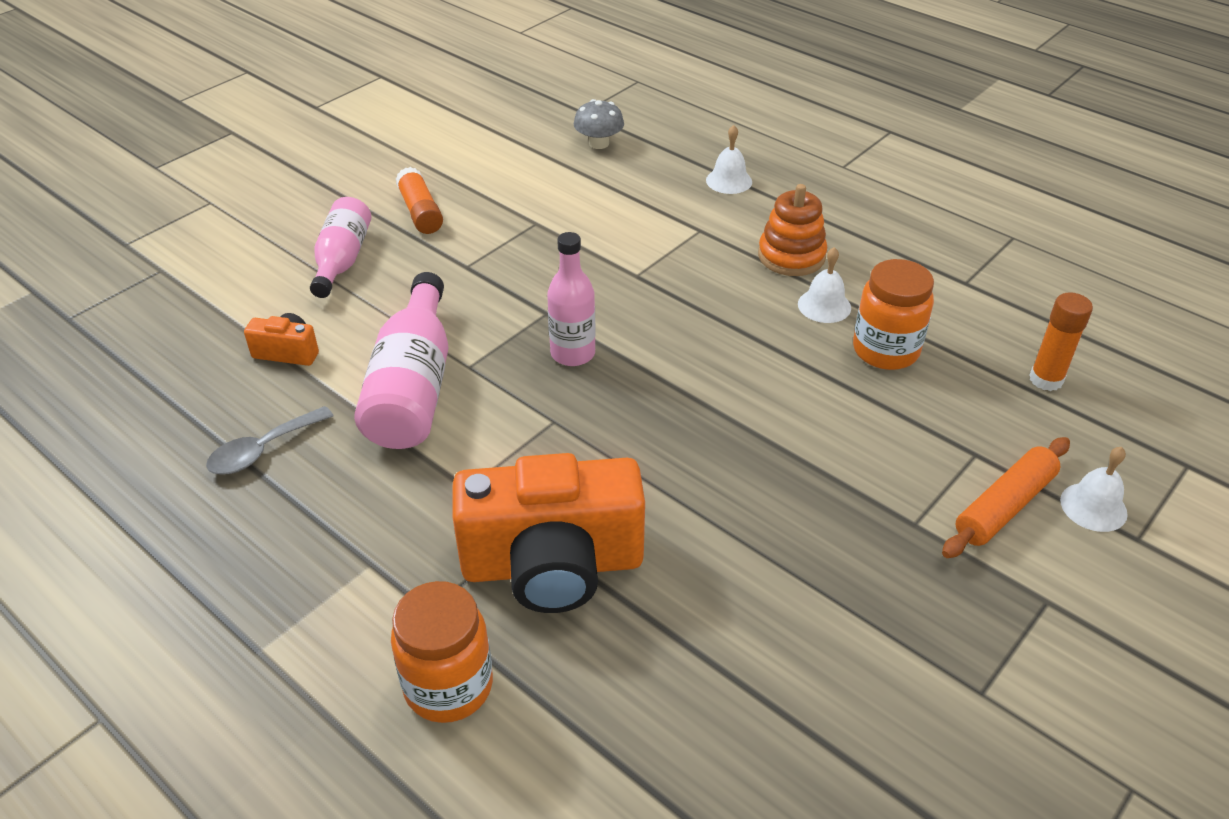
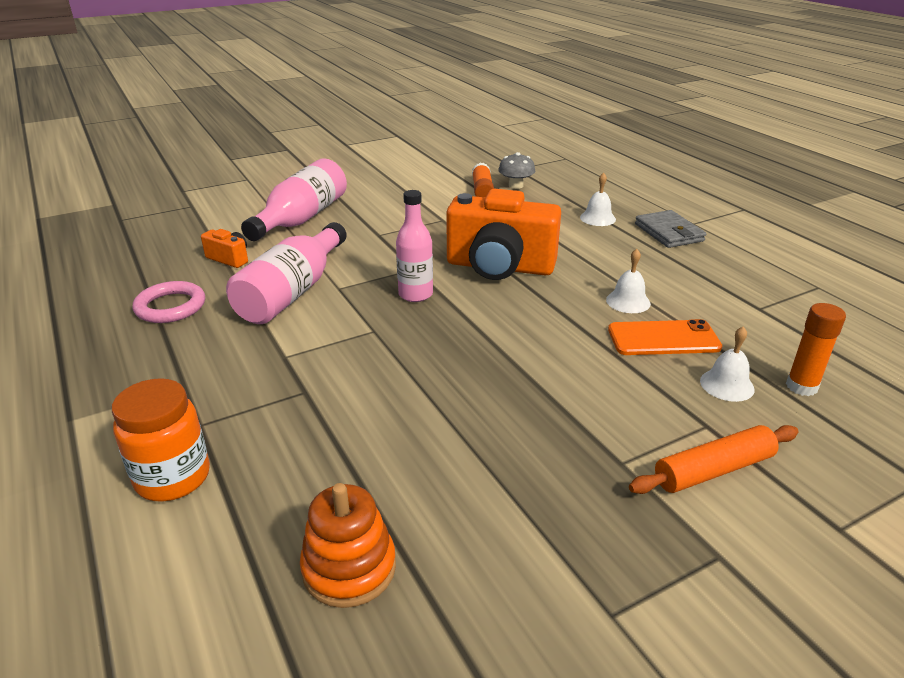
camera: 20 degrees right, 10 degrees down
grey spoon [206,406,333,475] -> pink ring [133,281,205,323]
pink bottle [310,197,371,298] -> pink bottle [241,158,347,241], size x1.52
orange glue stick [395,167,443,234] -> orange glue stick moved to [472,163,494,197]
orange camera [453,453,645,613] -> orange camera moved to [447,189,561,280]
orange stacking toy [758,184,827,276] -> orange stacking toy moved to [300,483,396,608]
orange jar [853,259,934,370] -> orange phone [608,319,722,355]
white bell [1060,447,1128,532] -> white bell moved to [700,326,755,402]
none -> grey wallet [635,210,706,248]

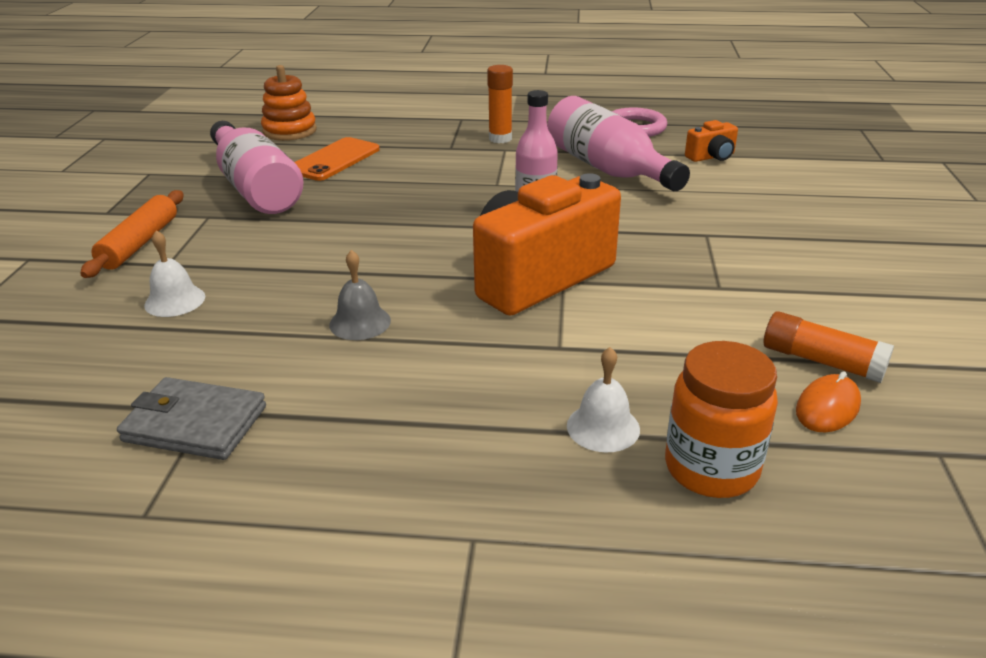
camera: 125 degrees right, 0 degrees up
orange jar [112,378,210,502] -> orange jar moved to [665,341,778,498]
pink bottle [241,158,347,241] -> pink bottle moved to [210,121,303,214]
grey mushroom [498,152,535,189] -> orange mouse [796,371,861,433]
white bell [606,249,651,313] -> grey bell [329,250,391,340]
orange phone [608,319,722,355] -> orange phone moved to [294,137,380,181]
grey wallet [635,210,706,248] -> grey wallet moved to [117,377,266,460]
orange glue stick [786,303,846,396] -> orange glue stick moved to [487,65,513,143]

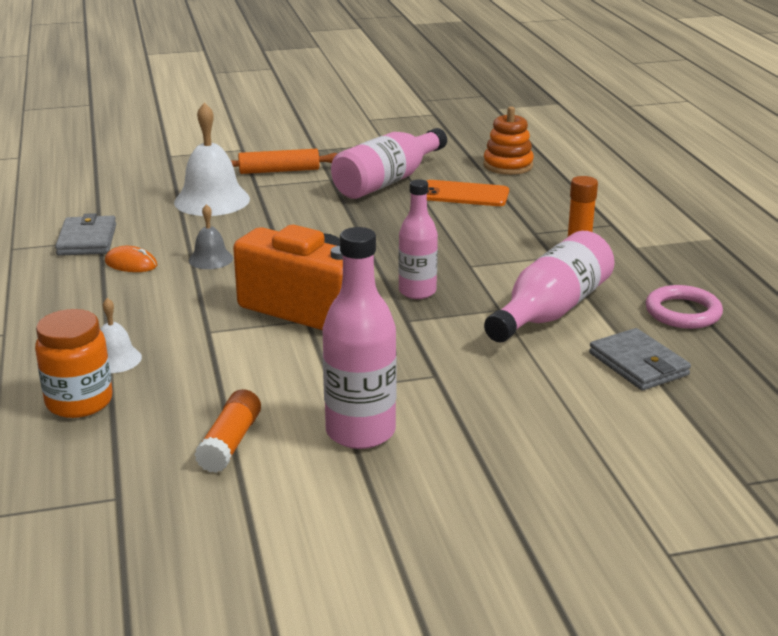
camera: 70 degrees right, 5 degrees down
white bell [144,230,205,317] -> white bell [174,103,250,216], size x1.89
orange camera [685,120,738,162] -> grey wallet [589,328,691,391]
orange mouse [796,371,861,433] -> orange mouse moved to [105,246,157,272]
none -> pink bottle [323,227,397,449]

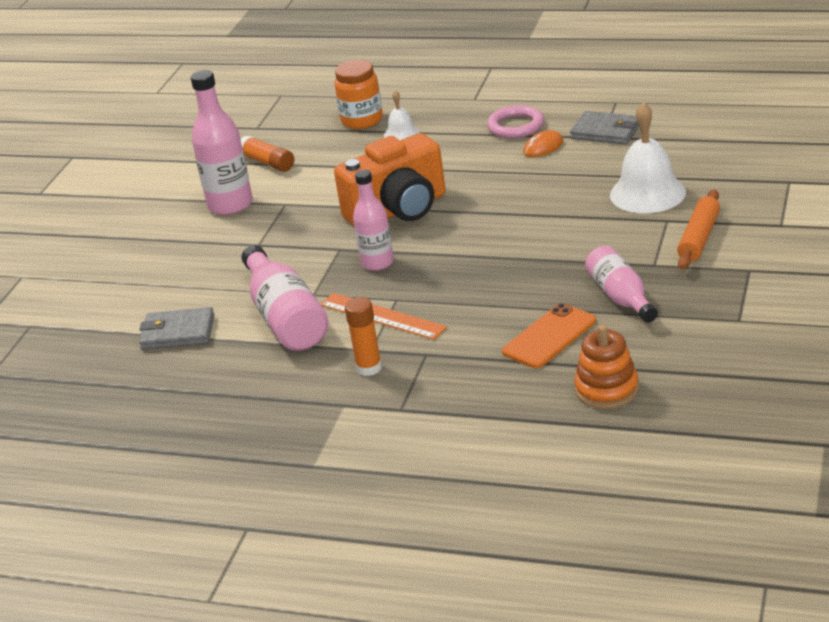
camera: 125 degrees right, 5 degrees up
grey bell [189,204,233,269] -> none
pink bottle [331,128,447,199] -> pink bottle [585,246,658,323], size x0.66
pink ring [646,285,723,329] -> pink ring moved to [487,105,544,138]
none -> orange ruler [320,293,447,340]

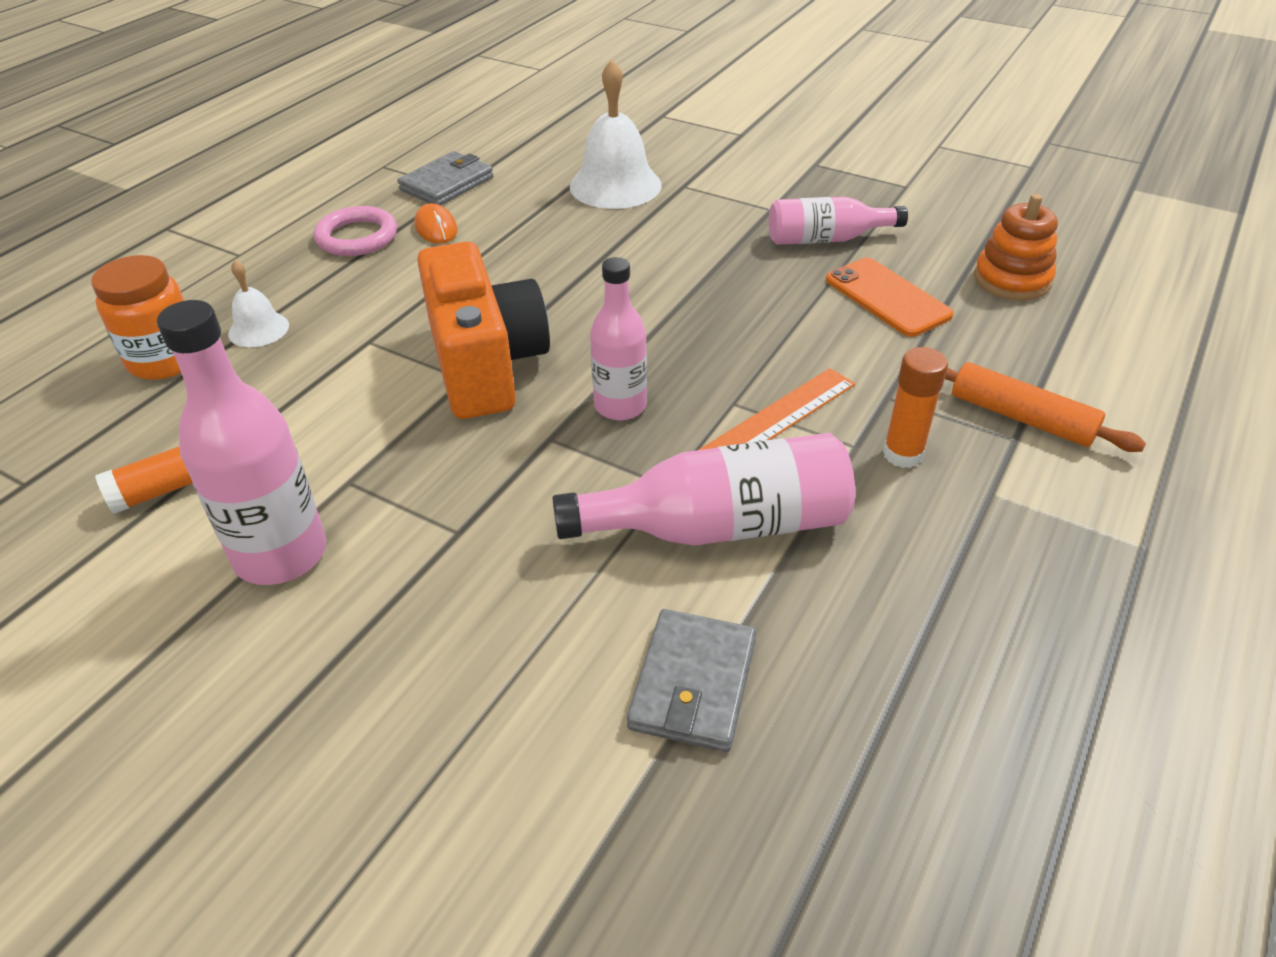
camera: 80 degrees left, 10 degrees up
orange rolling pin [677,190,720,270] -> orange rolling pin moved to [945,362,1146,452]

